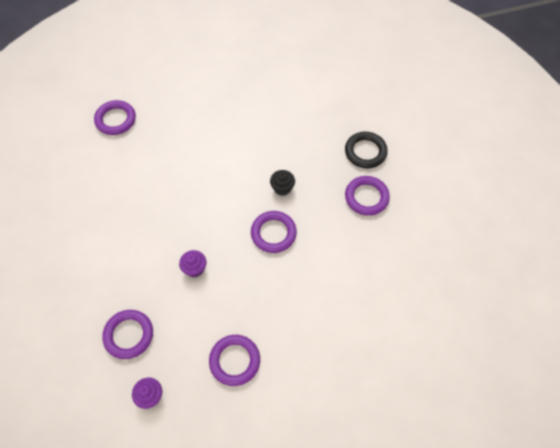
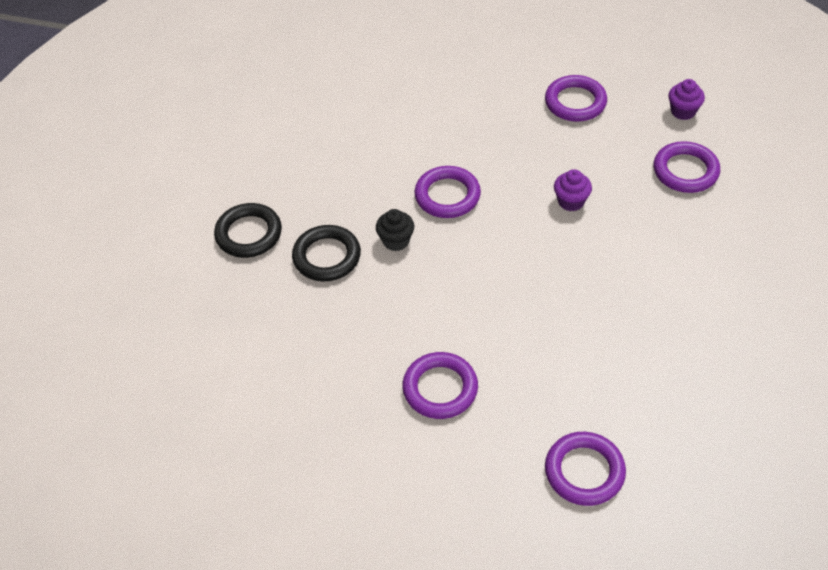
camera: 145 degrees left, 10 degrees down
purple ring [345,176,390,216] -> purple ring moved to [402,352,478,419]
none -> black ring [292,225,361,281]

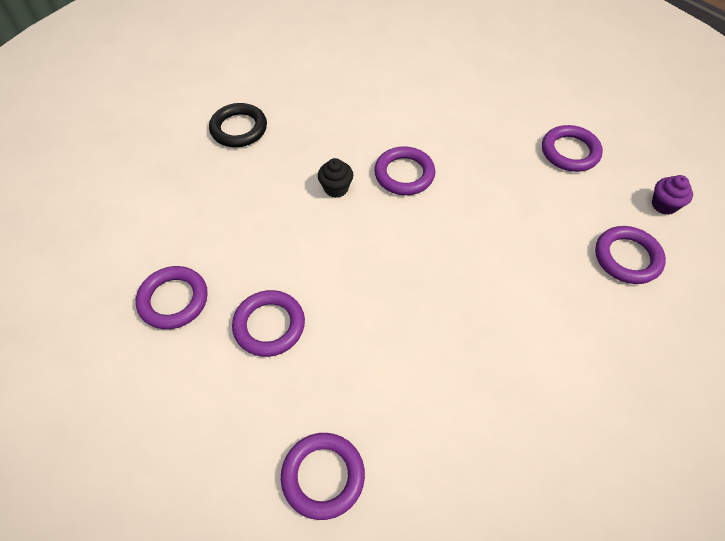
camera: 30 degrees right, 5 degrees up
black ring [292,225,361,281] -> none
purple cupcake [554,169,592,211] -> none
none -> purple ring [136,266,208,329]

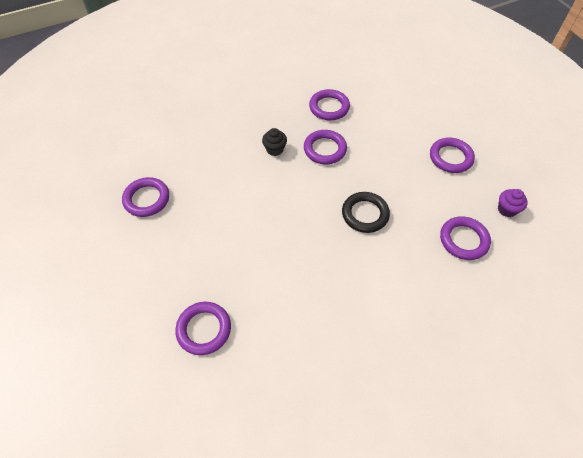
camera: 15 degrees right, 0 degrees up
black ring [209,103,267,147] -> black ring moved to [342,192,390,233]
purple ring [232,290,305,357] -> purple ring moved to [309,89,350,120]

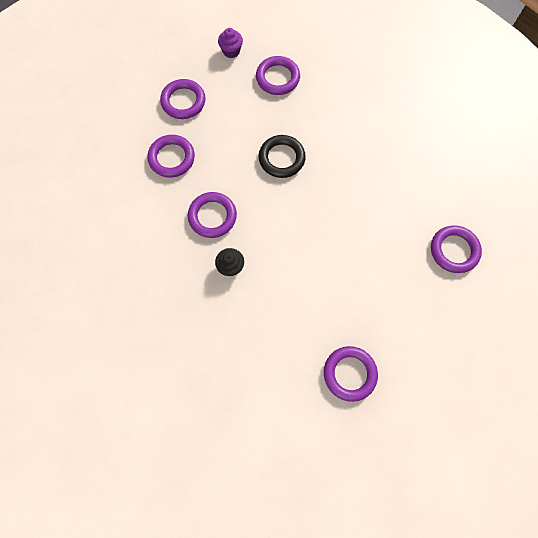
camera: 110 degrees left, 15 degrees up
purple ring [309,89,350,120] -> purple ring moved to [148,135,195,178]

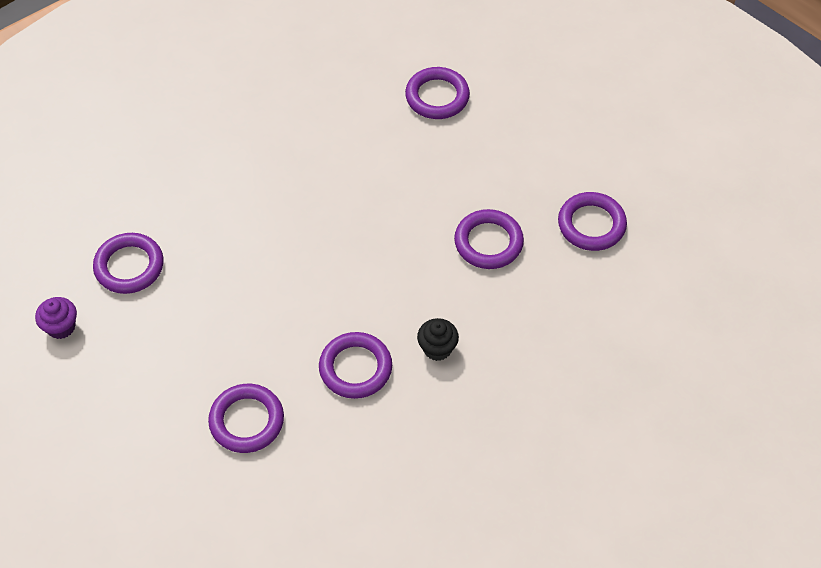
camera: 85 degrees left, 15 degrees down
purple ring [160,79,206,119] -> purple ring moved to [454,209,524,269]
black ring [259,135,306,178] -> none

